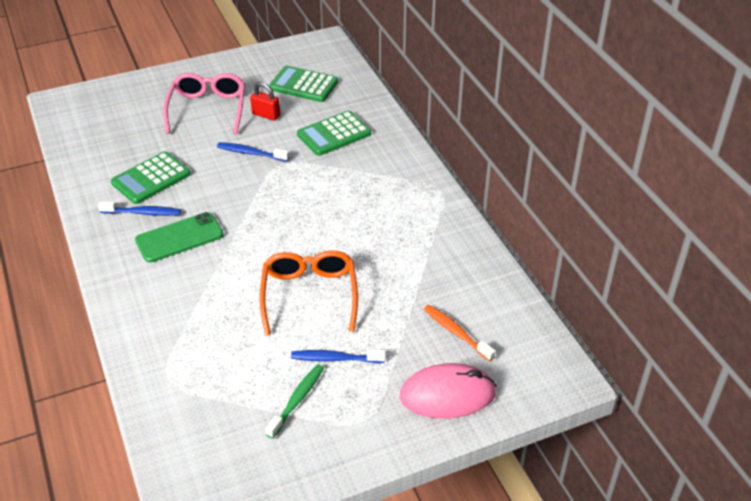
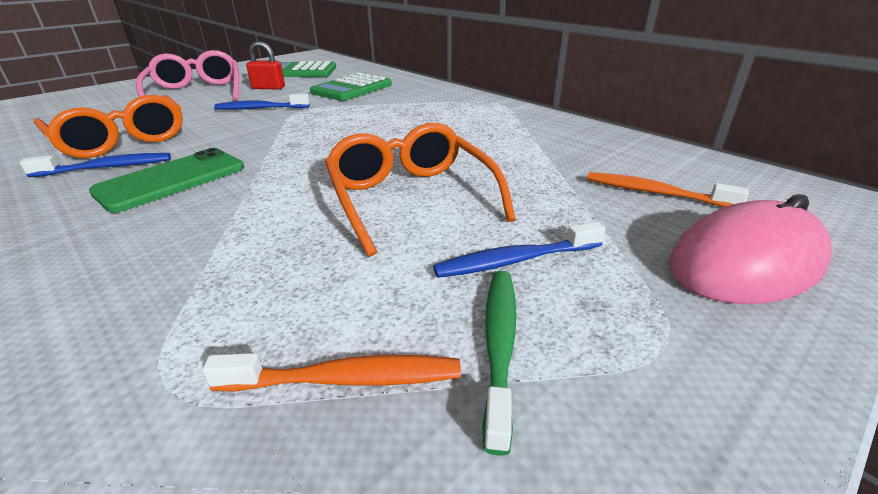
camera: 20 degrees left, 10 degrees down
green calculator [111,152,191,204] -> orange glasses [34,95,183,158]
none -> orange toothbrush [202,353,461,392]

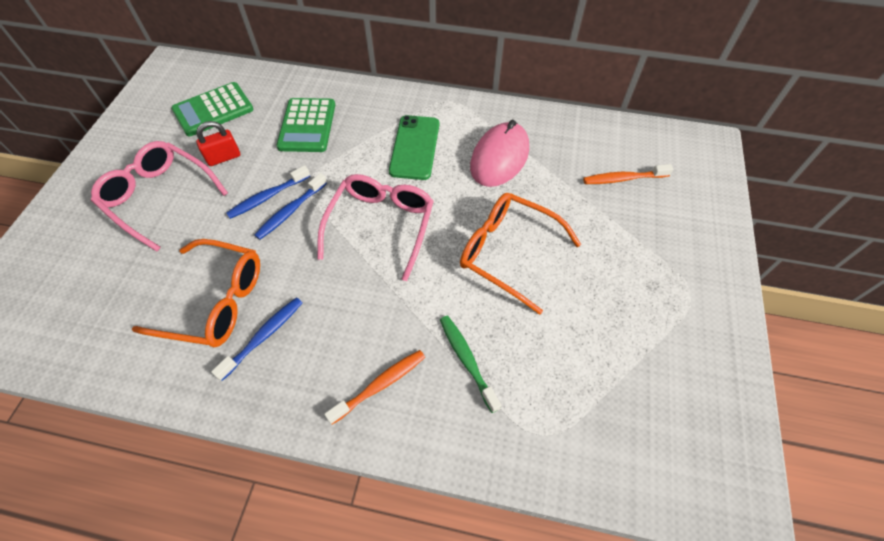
camera: 35 degrees left, 25 degrees up
green phone [89,148,244,213] -> green phone moved to [389,115,439,180]
orange toothbrush [202,353,461,392] -> orange toothbrush moved to [324,350,425,425]
blue toothbrush [433,221,605,278] -> blue toothbrush moved to [254,173,327,240]
green toothbrush [482,271,516,456] -> green toothbrush moved to [440,316,501,413]
pink mouse [669,194,832,304] -> pink mouse moved to [470,120,529,187]
none -> pink glasses [317,174,434,281]

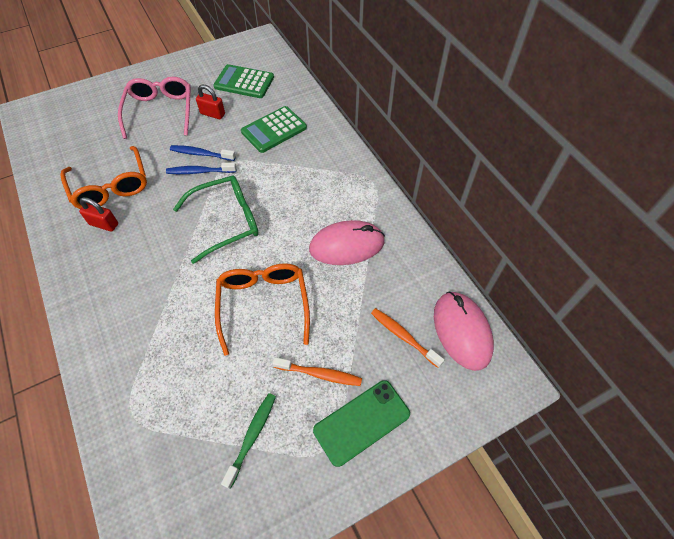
camera: 50 degrees right, 0 degrees up
blue toothbrush [211,297,303,381] -> red padlock [79,197,118,232]
pink glasses [317,174,434,281] -> green glasses [173,175,259,264]
orange toothbrush [324,350,425,425] -> orange toothbrush moved to [273,357,362,386]
green phone [389,115,439,180] -> green phone moved to [313,380,410,467]
green toothbrush [440,316,501,413] -> green toothbrush moved to [221,393,276,489]
none -> pink mouse [434,291,494,371]

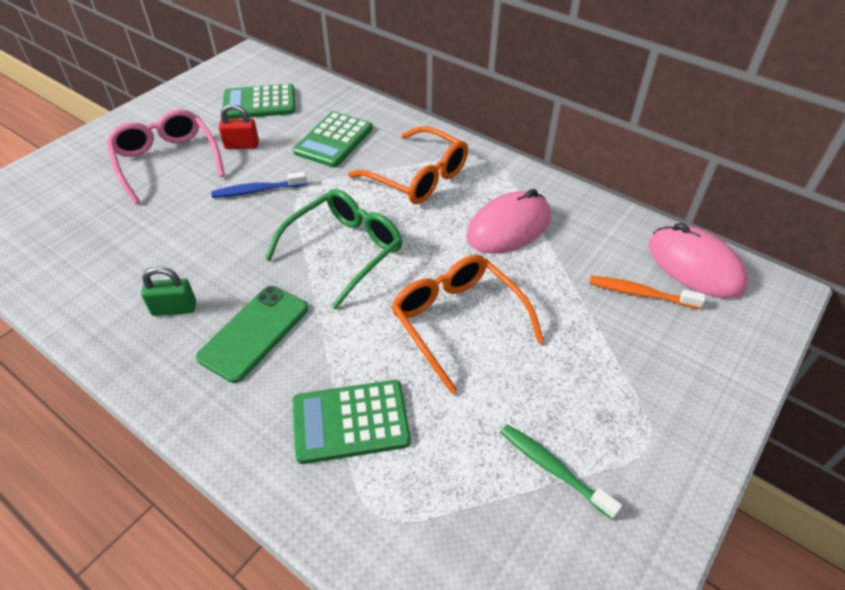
camera: 25 degrees left, 10 degrees down
orange glasses [60,146,147,209] -> orange glasses moved to [348,126,468,204]
red padlock [79,197,118,232] -> green padlock [141,266,196,316]
blue toothbrush [166,162,236,174] -> none
green toothbrush [221,393,276,489] -> green toothbrush turned 45 degrees counterclockwise [500,424,622,519]
orange toothbrush [273,357,362,386] -> none
green phone [313,380,410,467] -> green phone moved to [196,286,308,383]
none -> green calculator [293,380,411,464]

